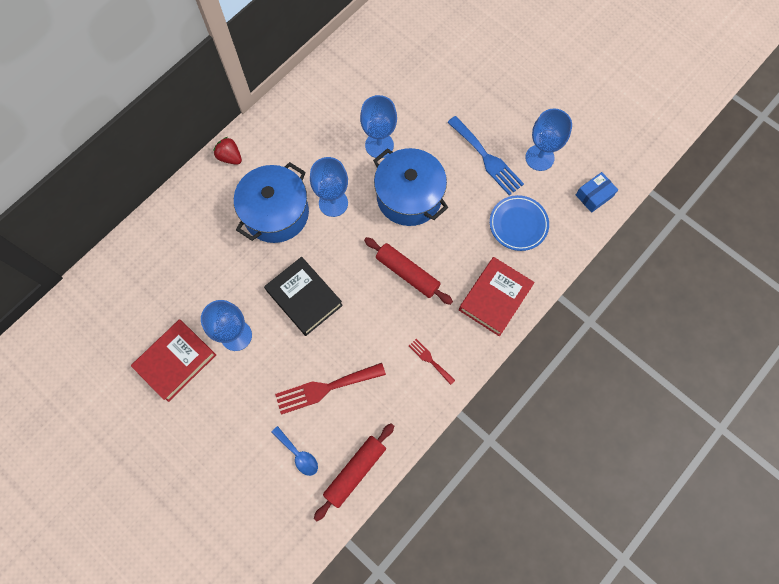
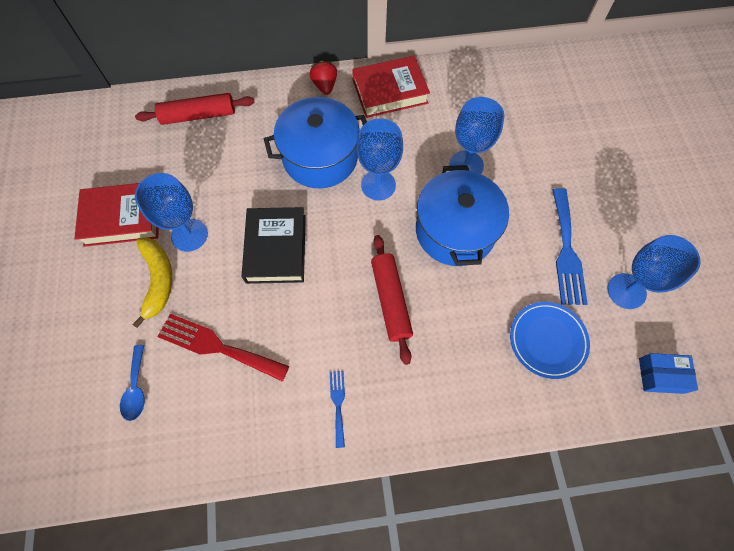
camera: 40 degrees right, 5 degrees down
red rolling pin [314,423,394,521] -> red rolling pin moved to [135,93,255,125]
red fork [409,339,455,385] -> blue fork [330,371,345,448]
red book [459,257,535,336] -> red book moved to [352,56,430,118]
none -> yellow banana [132,237,172,328]

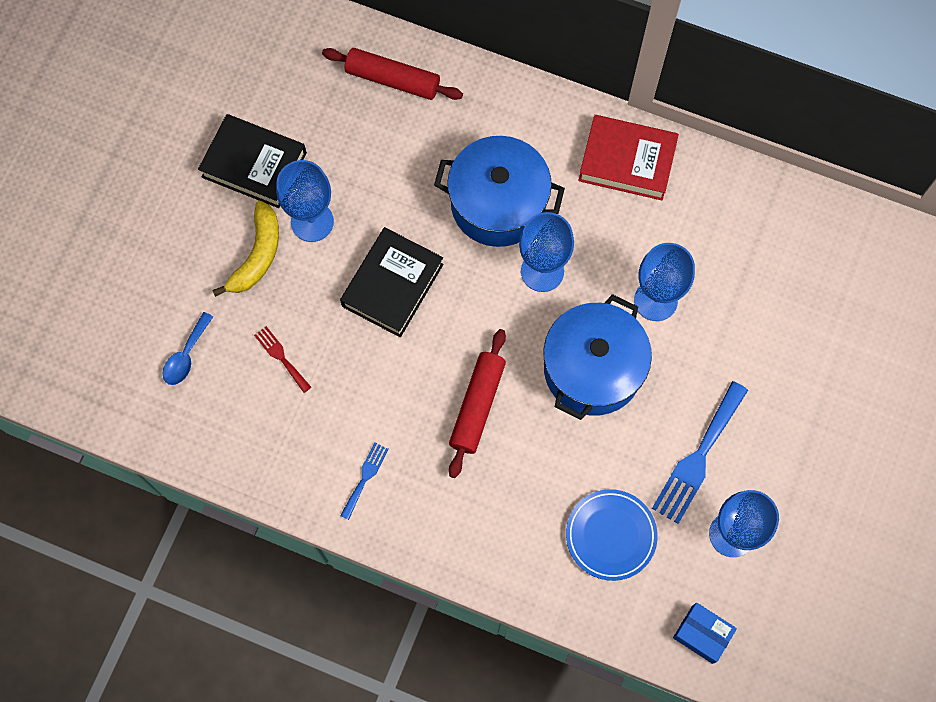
camera: 30 degrees right, 5 degrees up
red book [74,183,159,247] -> black book [198,114,307,208]
red fork [157,314,289,382] -> red fork [254,326,311,393], size x0.52
red strawberry [310,61,337,95] -> none

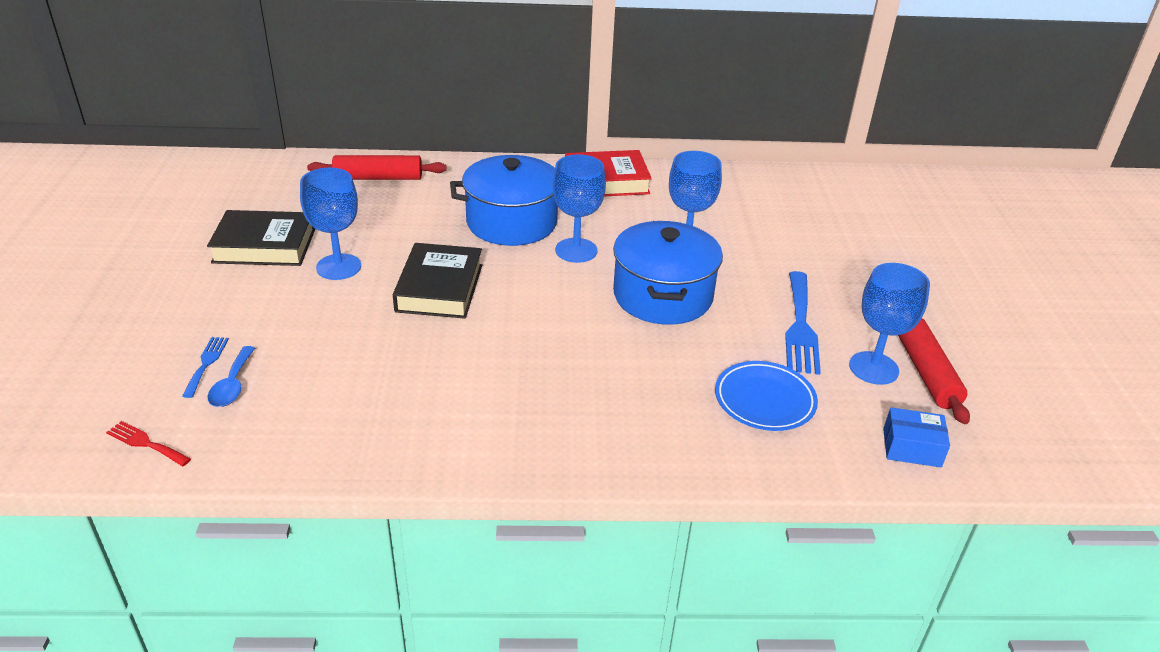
camera: 25 degrees left, 35 degrees down
yellow banana [212,201,279,297] -> none
red fork [254,326,311,393] -> red fork moved to [106,421,191,466]
blue fork [340,443,389,520] -> blue fork moved to [182,337,229,398]
red rolling pin [449,329,506,478] -> red rolling pin moved to [898,318,970,424]

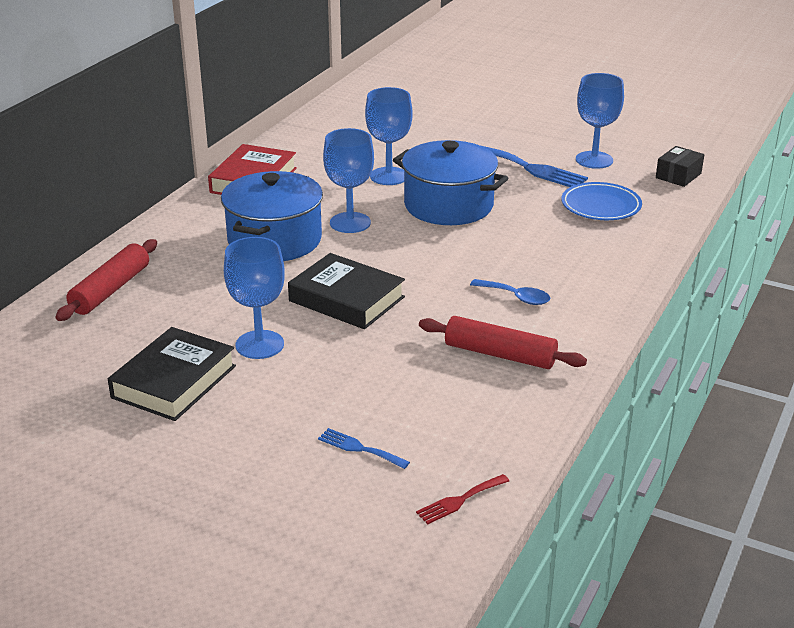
camera: 60 degrees left, 5 degrees down
blue spoon [208,346,255,407] -> blue spoon moved to [470,279,550,305]
blue box [883,407,950,467] -> black box [656,146,704,187]
red rolling pin [898,318,970,424] -> red rolling pin moved to [419,316,587,369]

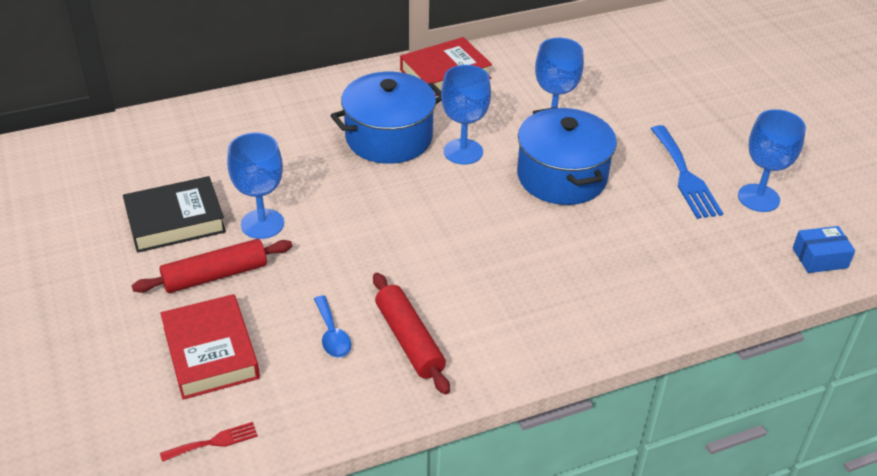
camera: 40 degrees right, 10 degrees up
red rolling pin [55,239,157,321] -> red rolling pin moved to [132,239,292,293]
black book [288,253,405,329] -> none
blue fork [318,428,410,469] -> red book [160,294,260,400]
red fork [416,474,509,524] -> red fork turned 150 degrees clockwise [160,422,258,462]
blue spoon [470,279,550,305] -> blue spoon moved to [314,296,351,358]
blue plate [561,182,642,220] -> none
black box [656,146,704,187] -> blue box [793,226,855,273]

